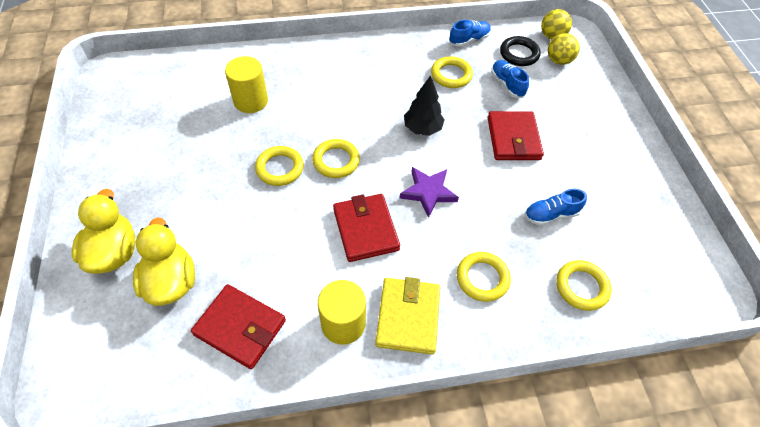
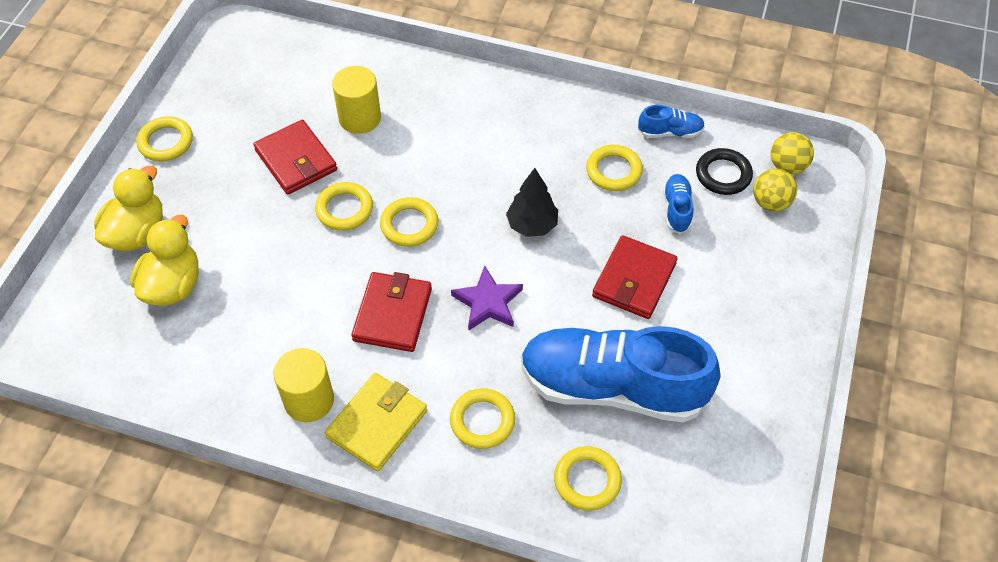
camera: 30 degrees right, 0 degrees up
red wallet [191,284,286,369] -> red wallet moved to [253,120,337,194]
blue shoe [525,189,587,225] -> blue shoe [521,326,720,423], size x2.46
none -> yellow ring [137,116,193,162]

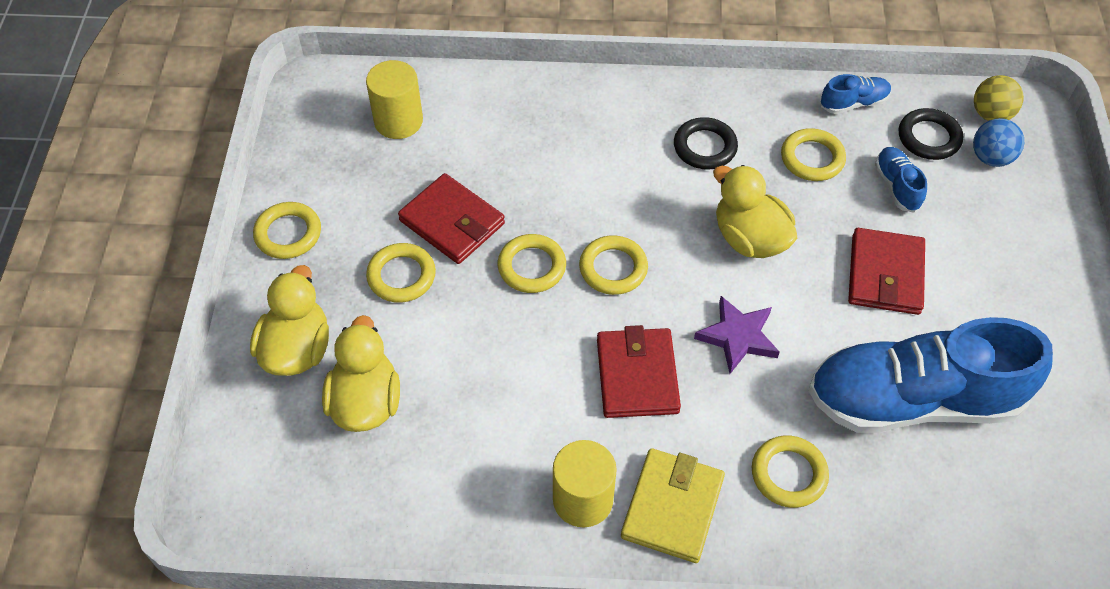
camera: 15 degrees left, 0 degrees up
yellow cylinder [332,66,381,134] -> yellow cylinder moved to [366,60,423,139]
black tree [506,168,558,237] -> yellow duck [713,165,797,258]
yellow ring [554,446,622,511] -> yellow ring moved to [366,243,436,303]
yellow ball [753,169,797,212] -> blue ball [973,118,1024,167]
none -> black ring [674,117,738,170]

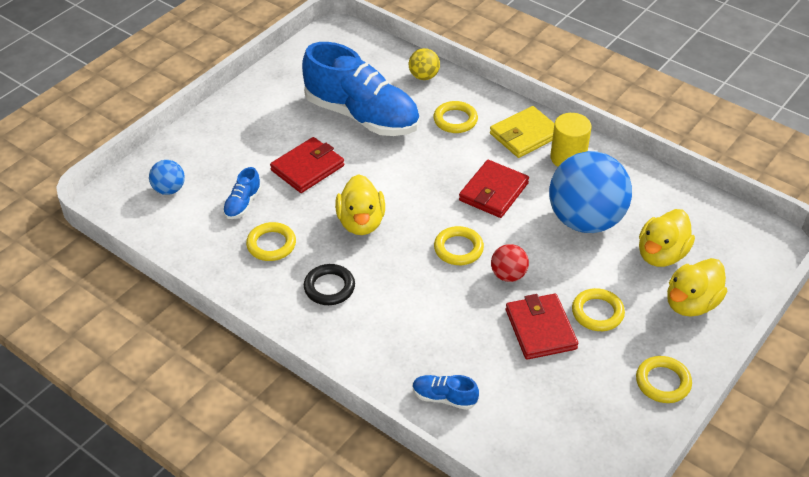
camera: 145 degrees left, 10 degrees down
yellow cylinder [366,60,423,139] -> none
yellow ring [498,234,566,293] -> red ball [491,244,529,282]
purple star [694,296,780,374] -> none
blue shoe [821,74,891,114] -> blue shoe moved to [413,375,479,410]
black ring [899,108,963,160] -> none
yellow ball [974,75,1024,121] -> yellow ball moved to [409,48,440,80]
none -> blue ball [549,151,632,233]

